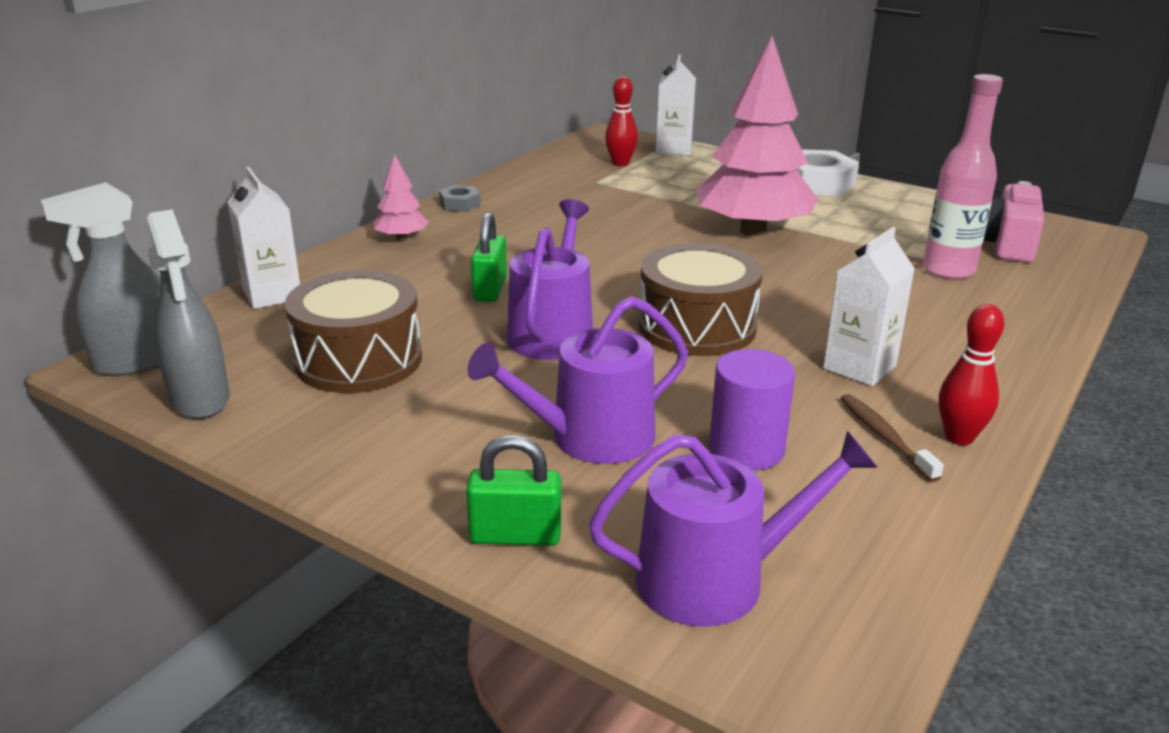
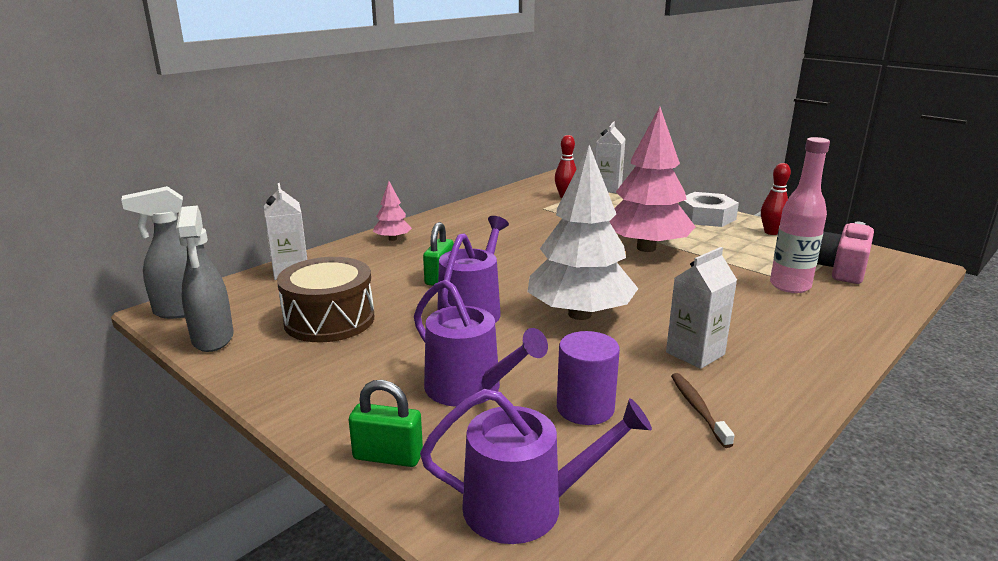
camera: 10 degrees right, 5 degrees down
grey nut [439,185,481,212] -> none
purple watering can [468,296,688,464] -> purple watering can turned 120 degrees counterclockwise [414,279,548,407]
brown drum [639,243,763,356] -> white tree [527,145,638,320]
red bowling pin [939,304,1005,445] -> red bowling pin moved to [761,163,791,235]

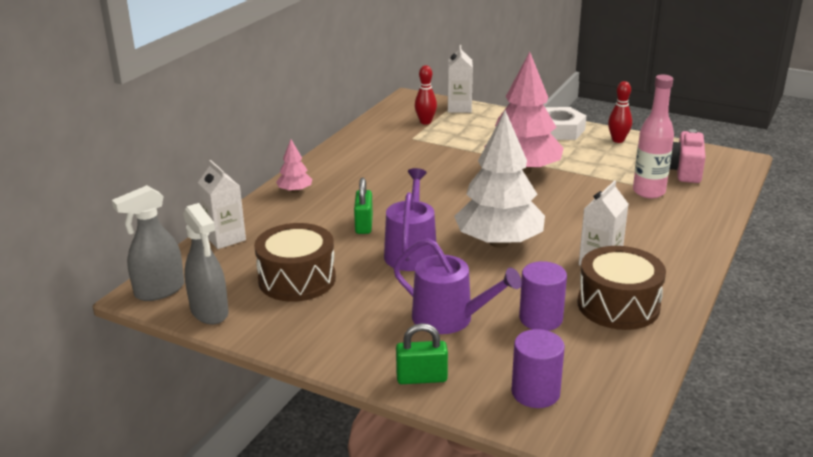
camera: 15 degrees left, 5 degrees up
purple watering can [420,389,652,544] -> purple cylinder [511,329,565,408]
brown toothbrush [671,373,735,448] -> brown drum [577,246,666,330]

